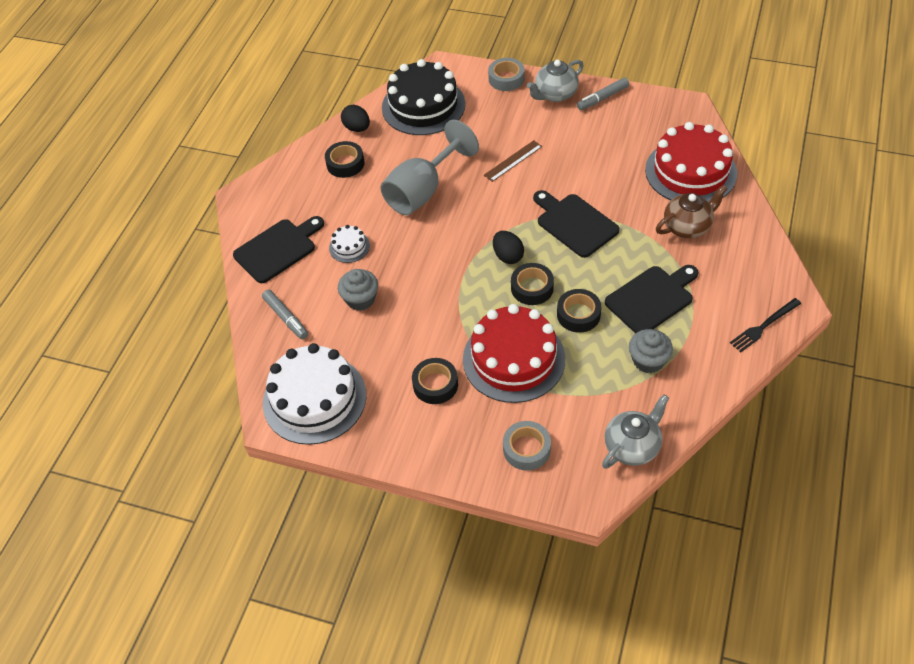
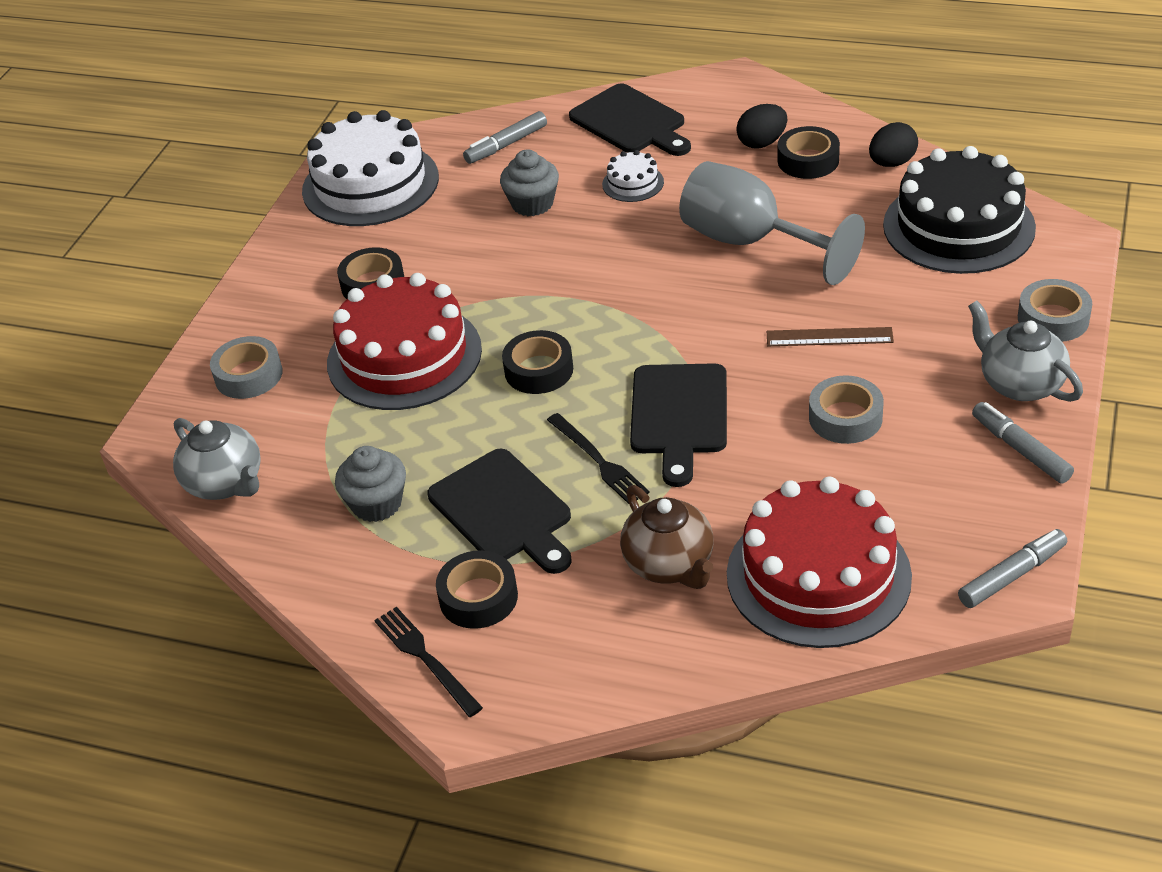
camera: 90 degrees right, 10 degrees down
brown ruler [484,140,542,182] -> brown ruler turned 45 degrees counterclockwise [767,327,894,346]
black egg [493,231,524,264] -> black egg moved to [736,104,787,149]
black cutting board [533,190,620,258] -> black cutting board turned 135 degrees clockwise [630,363,727,487]
black tape [557,289,601,333] -> black tape moved to [436,550,518,629]
none -> black fork [547,413,650,504]
none -> grey tape [809,375,884,444]
none -> grey marker [958,529,1067,608]

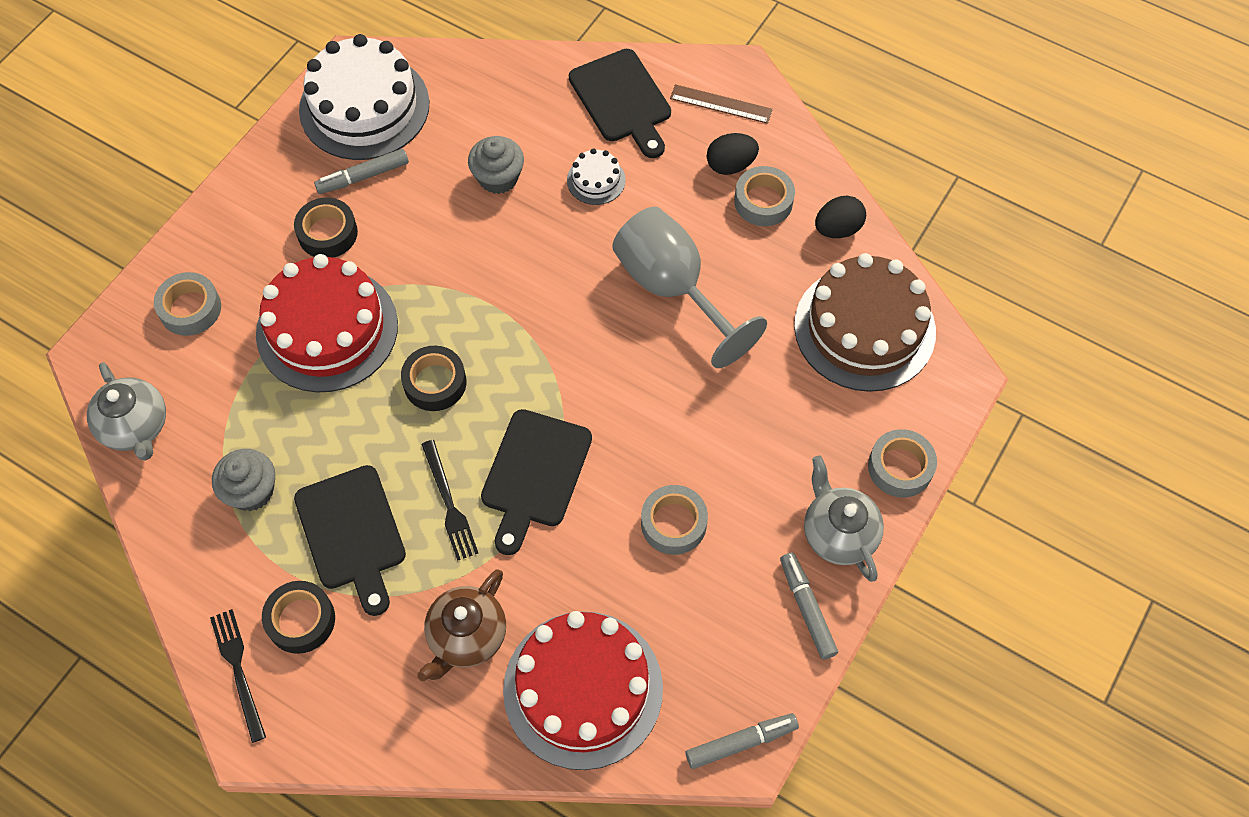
camera: 10 degrees right, 20 degrees up
grey marker [463,111,547,164] -> grey marker moved to [314,149,409,194]
brown teapot [620,485,713,589] -> brown teapot turned 45 degrees clockwise [417,569,506,681]
brown ruler [767,327,894,346] -> brown ruler moved to [670,84,773,124]
black tape [778,126,840,179] -> grey tape [734,166,795,226]
black cake [883,146,1036,274] -> brown cake [794,253,936,392]

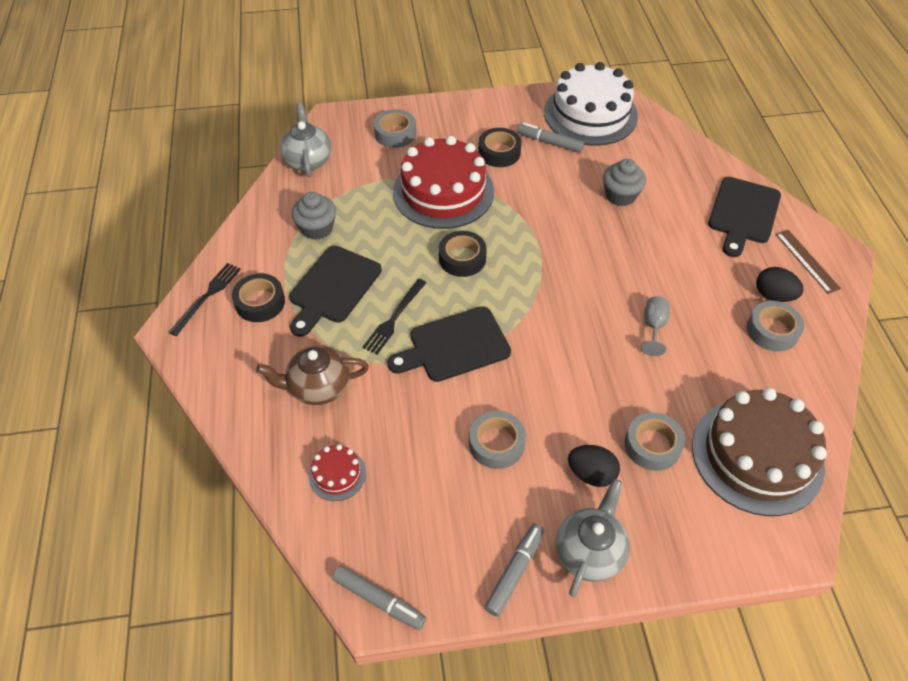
camera: 50 degrees right, 10 degrees down
grey teapot [87,362,166,461] -> grey teapot turned 150 degrees clockwise [280,103,332,177]
red cake [503,611,663,770] -> red cake [308,444,366,501], size x0.44
white cake [567,148,626,205] -> none
grey goblet [612,207,767,368] -> grey goblet [641,296,670,356], size x0.43
black egg [815,195,866,238] -> black egg moved to [568,445,620,487]
grey tape [868,429,937,497] -> grey tape moved to [625,412,685,471]

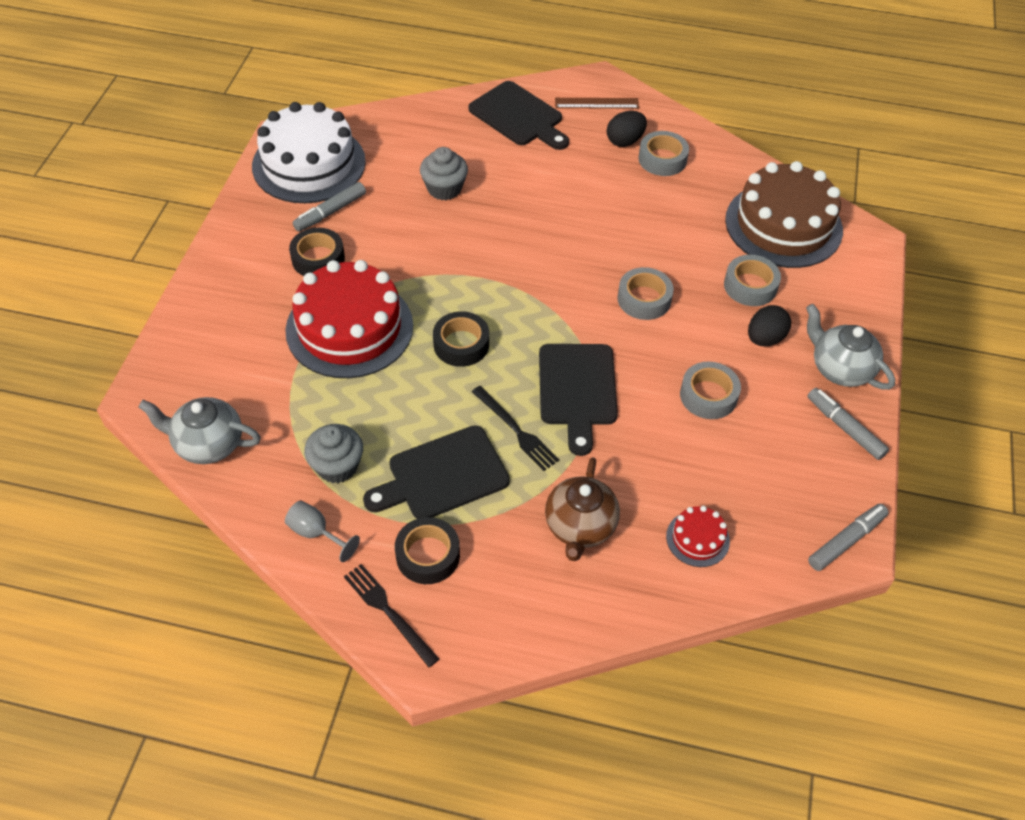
camera: 70 degrees left, 0 degrees up
black cutting board [289,246,382,337] -> black cutting board turned 105 degrees clockwise [363,425,510,519]
grey tape [374,109,416,148] -> grey tape moved to [617,267,674,320]
grey goblet [641,296,670,356] -> grey goblet moved to [285,501,360,562]

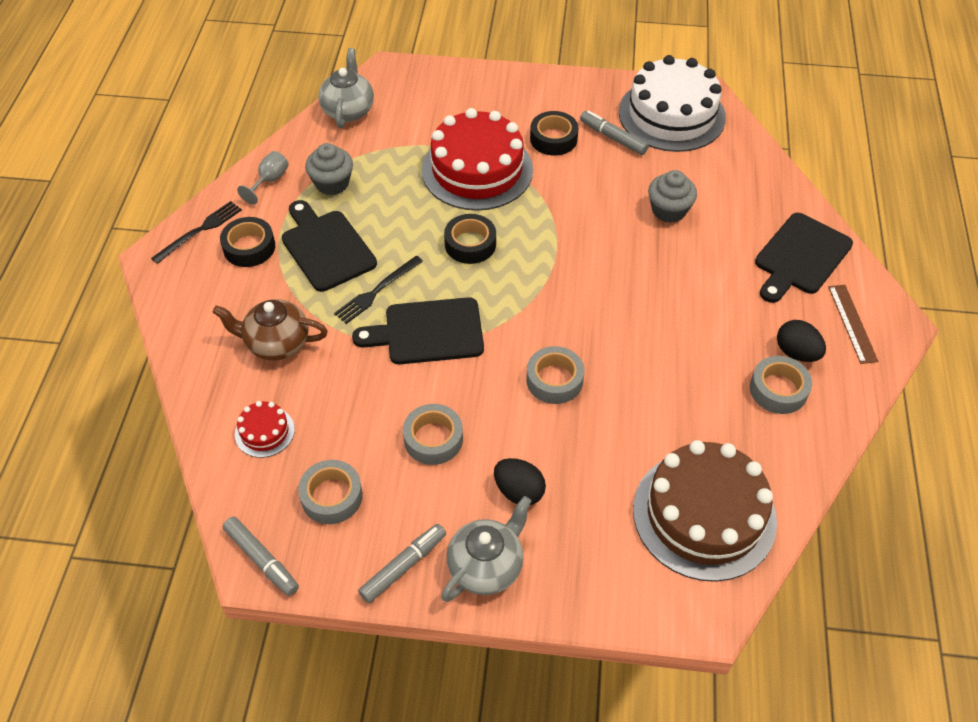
camera: 85 degrees right, 0 degrees up
grey tape [724,255,781,306] -> grey tape moved to [298,460,363,524]

